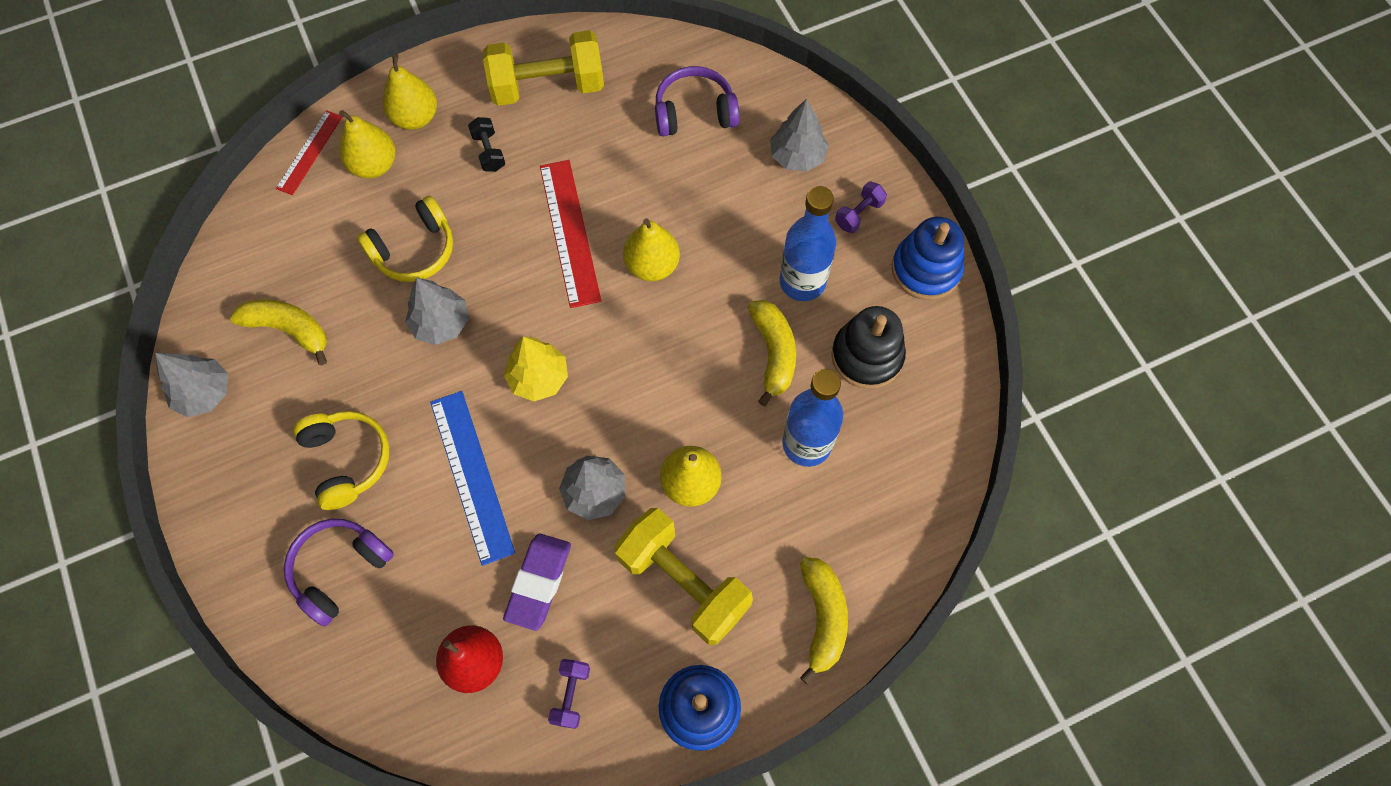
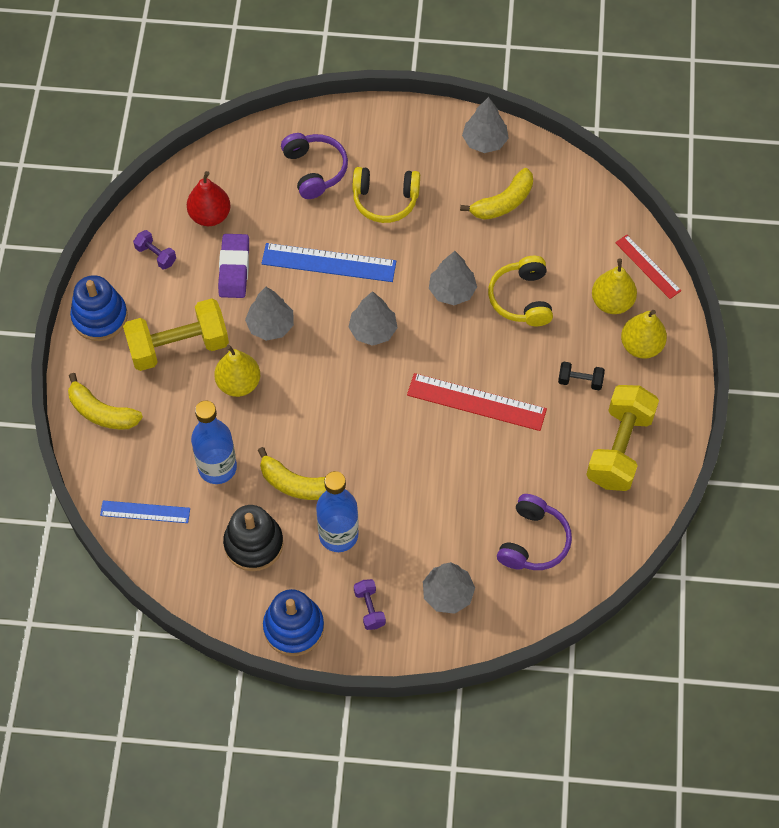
camera: 120 degrees right, 5 degrees down
purple eraser [503,534,571,631] -> purple eraser turned 45 degrees clockwise [218,234,249,298]
yellow tree [504,336,568,401] -> grey tree [349,291,398,346]
yellow pear [623,218,680,281] -> none
none -> blue ruler [100,501,190,523]

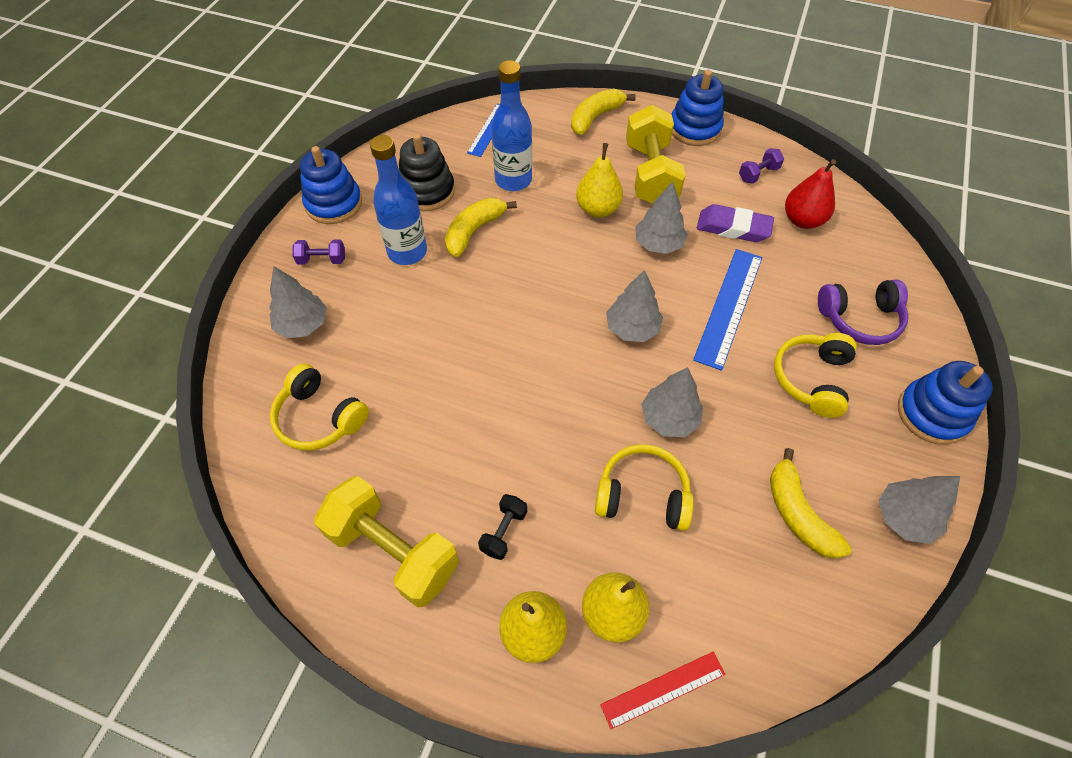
camera: 105 degrees right, 5 degrees down
red ruler [407,373,547,431] -> none
purple headphones [497,494,572,570] -> yellow headphones [270,363,369,451]
none -> blue stacking toy [898,361,993,445]

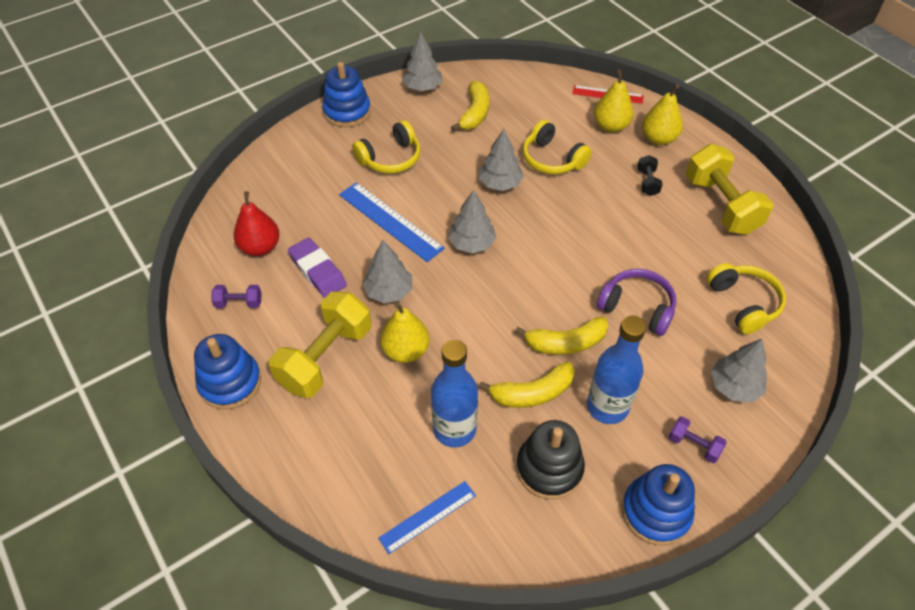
camera: 145 degrees left, 5 degrees down
black dumbbell [478,494,527,560] -> black dumbbell turned 60 degrees counterclockwise [637,155,663,196]
yellow banana [571,88,636,135] -> yellow banana moved to [515,317,608,355]
blue ruler [693,249,762,371] -> blue ruler turned 75 degrees clockwise [339,182,445,262]
purple headphones [818,279,908,345] -> purple headphones moved to [597,269,676,336]

